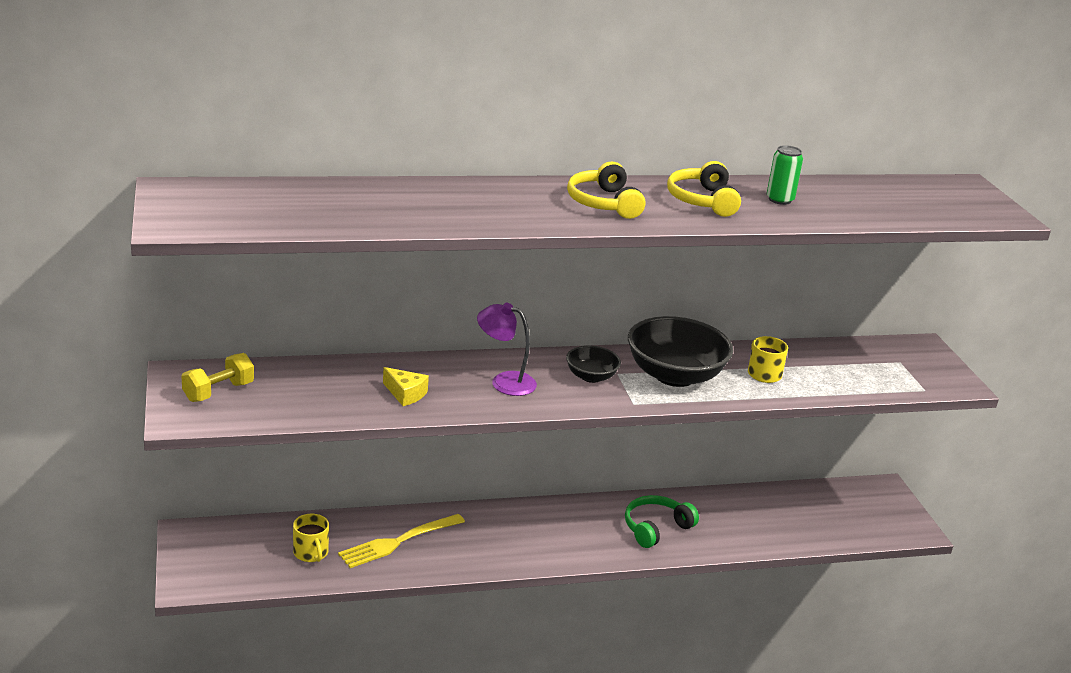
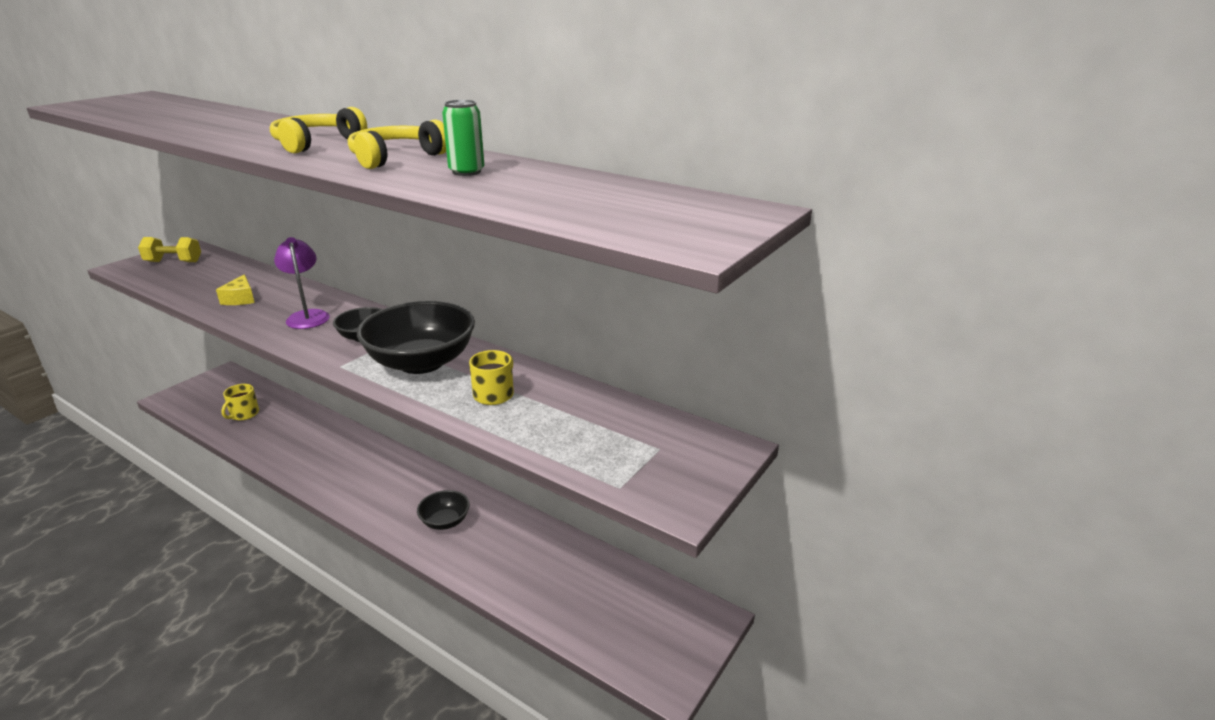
camera: 50 degrees right, 0 degrees up
yellow fork [338,514,465,568] -> none
green headphones [625,495,699,548] -> black bowl [417,490,470,530]

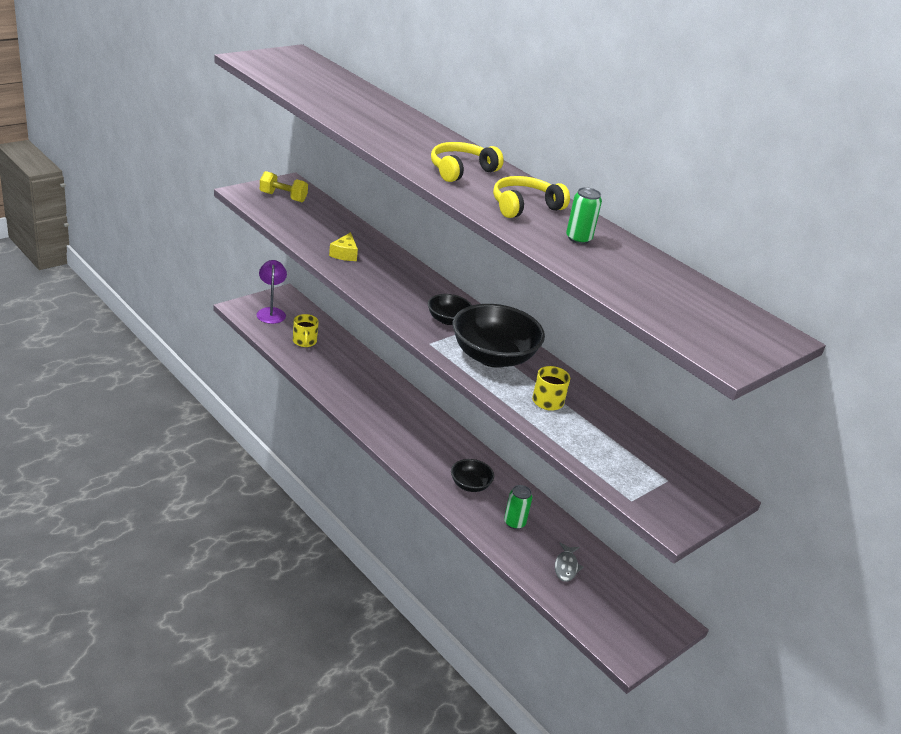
camera: 10 degrees right, 5 degrees up
yellow mug [221,384,259,420] -> yellow mug turned 45 degrees counterclockwise [293,314,319,347]
purple lamp [274,237,330,329] -> purple lamp moved to [256,260,287,324]
none -> green can [504,485,533,529]
none -> grey fish [555,542,583,582]

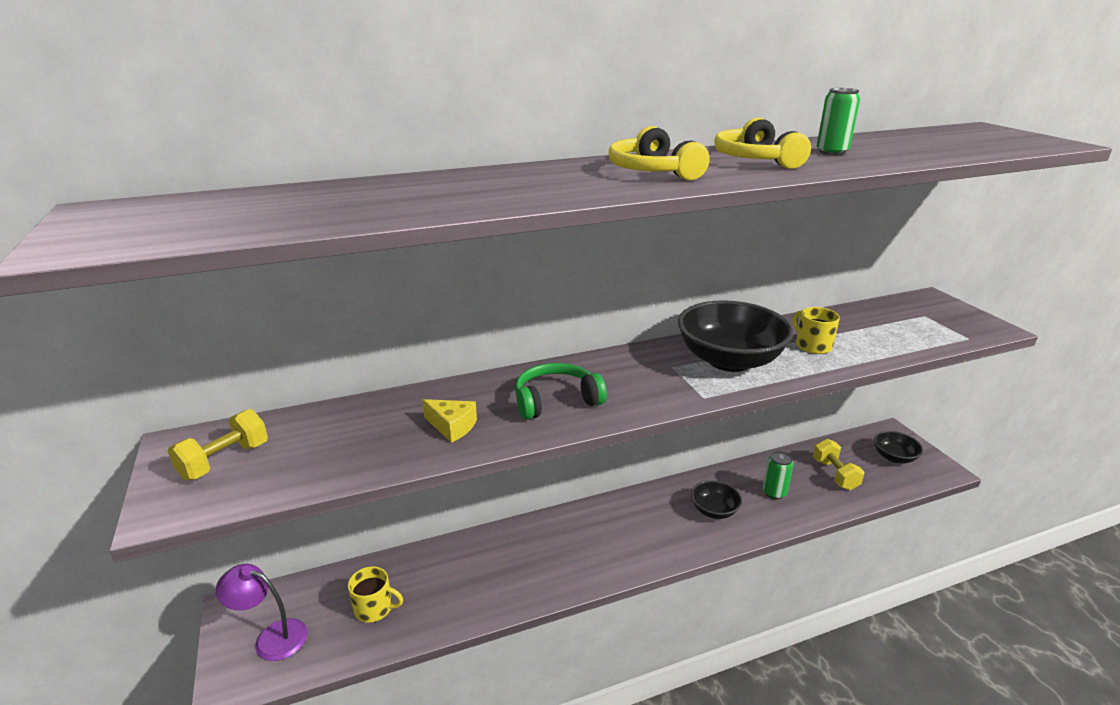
camera: 65 degrees left, 5 degrees down
black bowl [428,294,472,325] -> black bowl moved to [874,431,923,463]
grey fish [555,542,583,582] -> yellow dumbbell [813,439,864,490]
none -> green headphones [515,363,607,420]

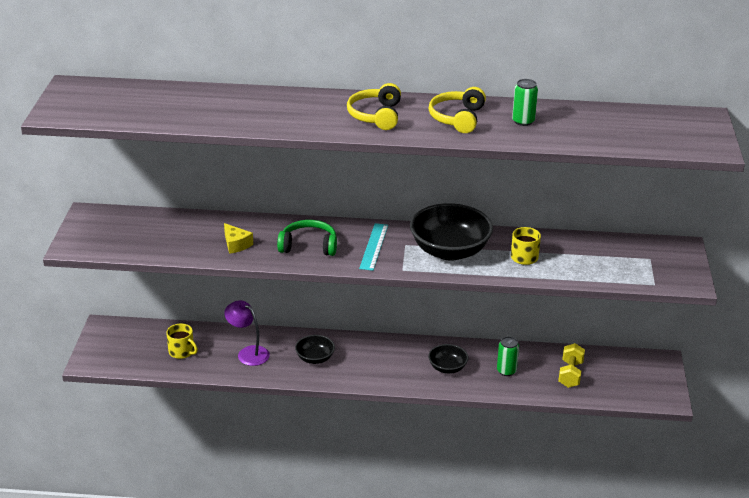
camera: 25 degrees right, 5 degrees up
yellow dumbbell [168,409,268,480] -> none
purple lamp [216,564,308,661] -> purple lamp moved to [224,300,270,366]
black bowl [874,431,923,463] -> black bowl moved to [295,335,335,364]
none -> turquoise ruler [359,223,388,271]

